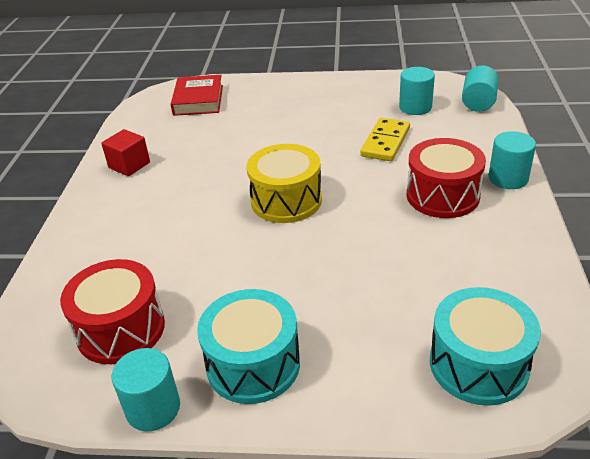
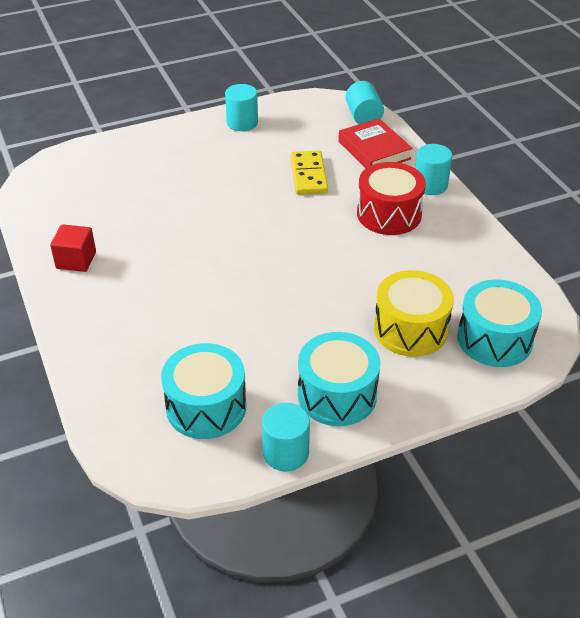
camera: 30 degrees left, 5 degrees up
red drum [60,259,165,364] -> turquoise drum [161,343,246,439]
red book [170,75,223,116] -> red book moved to [338,118,412,168]
yellow drum [246,144,322,223] -> yellow drum moved to [374,270,454,357]
turquoise cylinder [399,67,435,115] -> turquoise cylinder moved to [225,84,258,131]

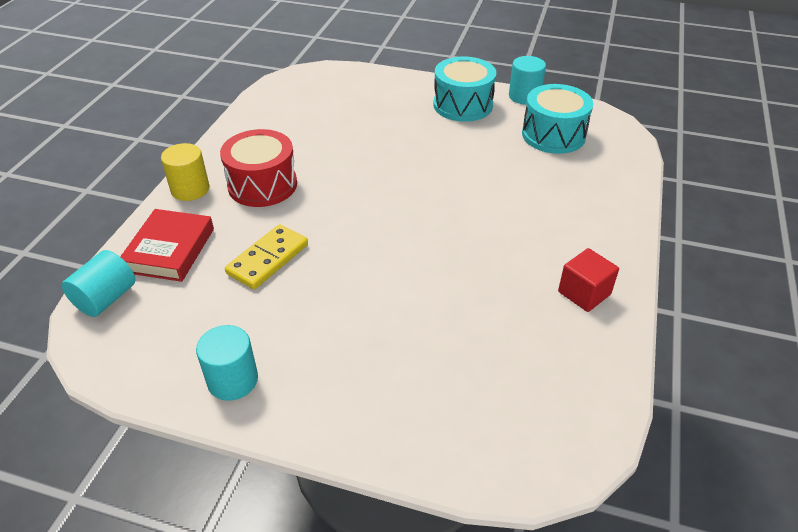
camera: 140 degrees left, 0 degrees up
yellow drum [374,270,454,357] -> none
turquoise cylinder [415,144,452,195] -> yellow cylinder [161,143,209,201]
turquoise drum [457,279,542,367] -> none

